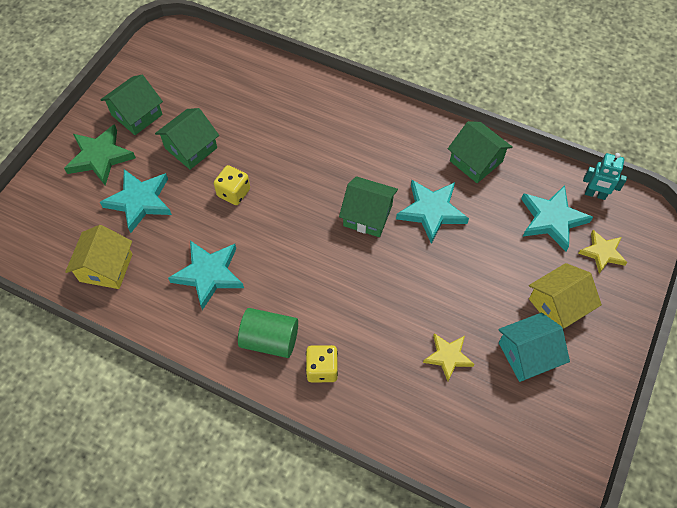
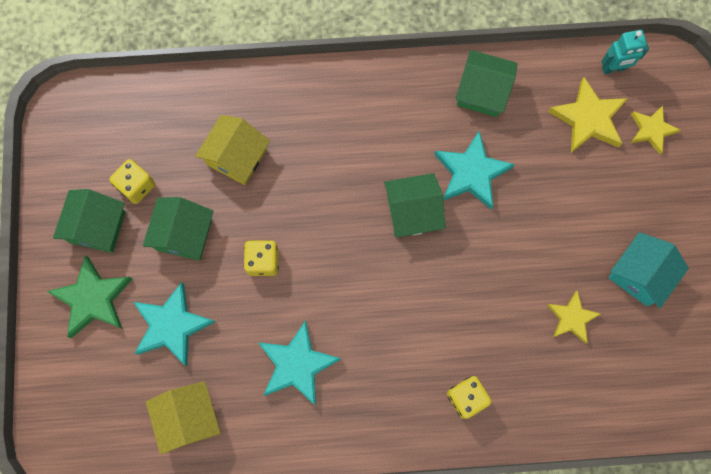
camera: 30 degrees left, 15 degrees up
green cylinder [238,308,298,358] -> none
turquoise star [521,185,593,251] -> yellow star [548,77,628,153]
yellow house [529,263,602,328] -> yellow house moved to [195,115,270,185]
none -> yellow dice [109,159,155,204]

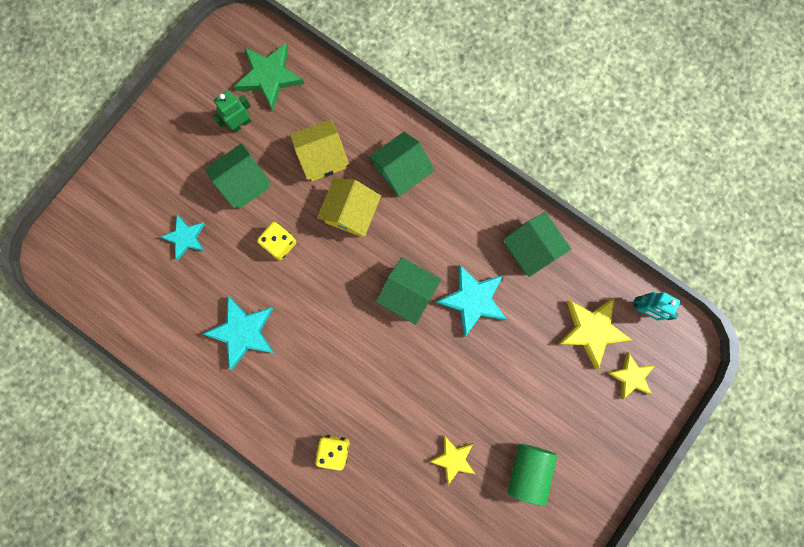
camera: 40 degrees right, 5 degrees up
green star [47,255,132,338] -> green star moved to [234,43,305,110]
green house [53,189,126,253] -> green house moved to [369,131,435,197]
yellow dice [109,159,155,204] -> green robot [213,90,251,133]
turquoise star [133,282,215,366] -> turquoise star [160,215,205,260], size x0.64
yellow house [146,381,220,455] -> yellow house moved to [317,178,381,237]
turquoise house [609,232,689,308] -> green cylinder [508,444,557,506]

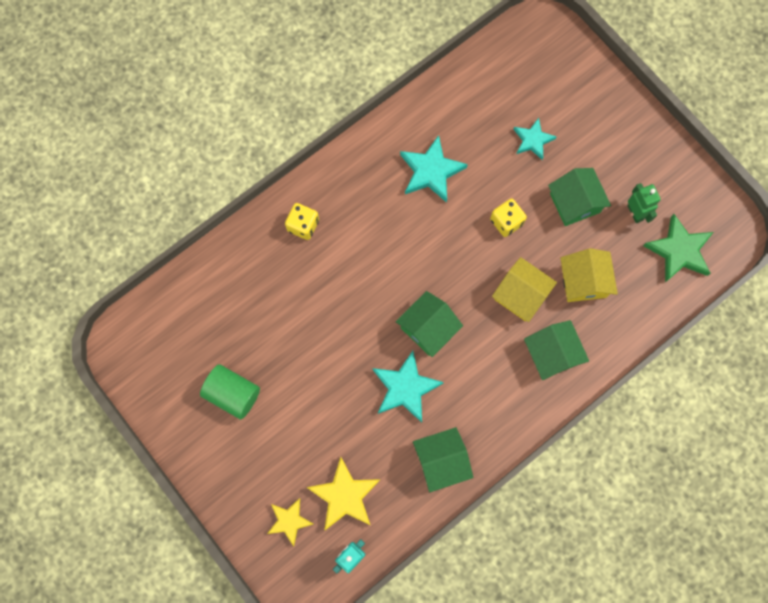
camera: 105 degrees right, 5 degrees down
yellow star [429,435,475,485] -> none

